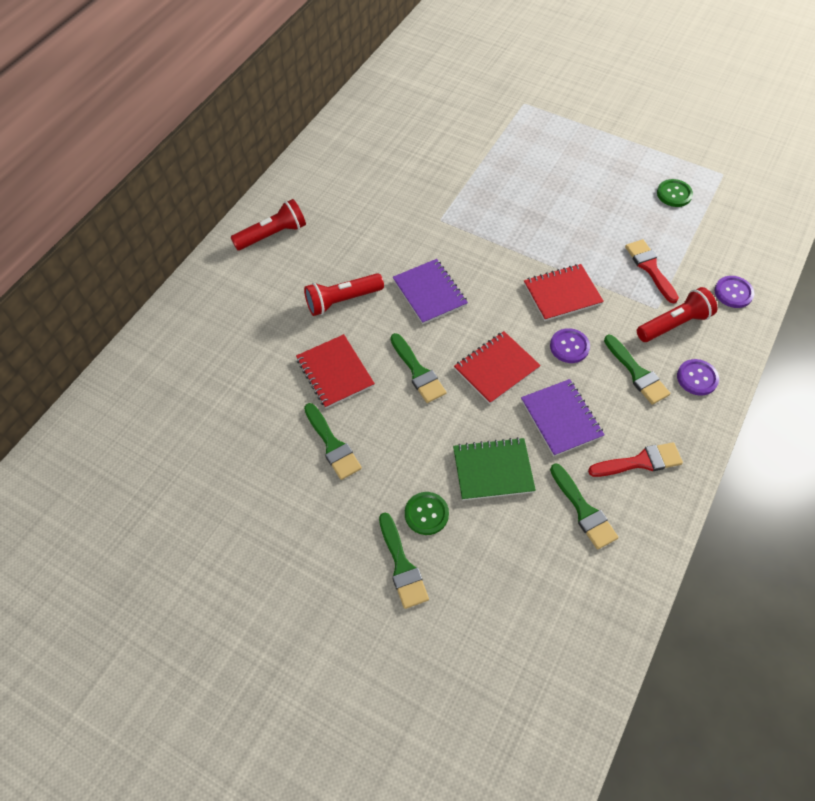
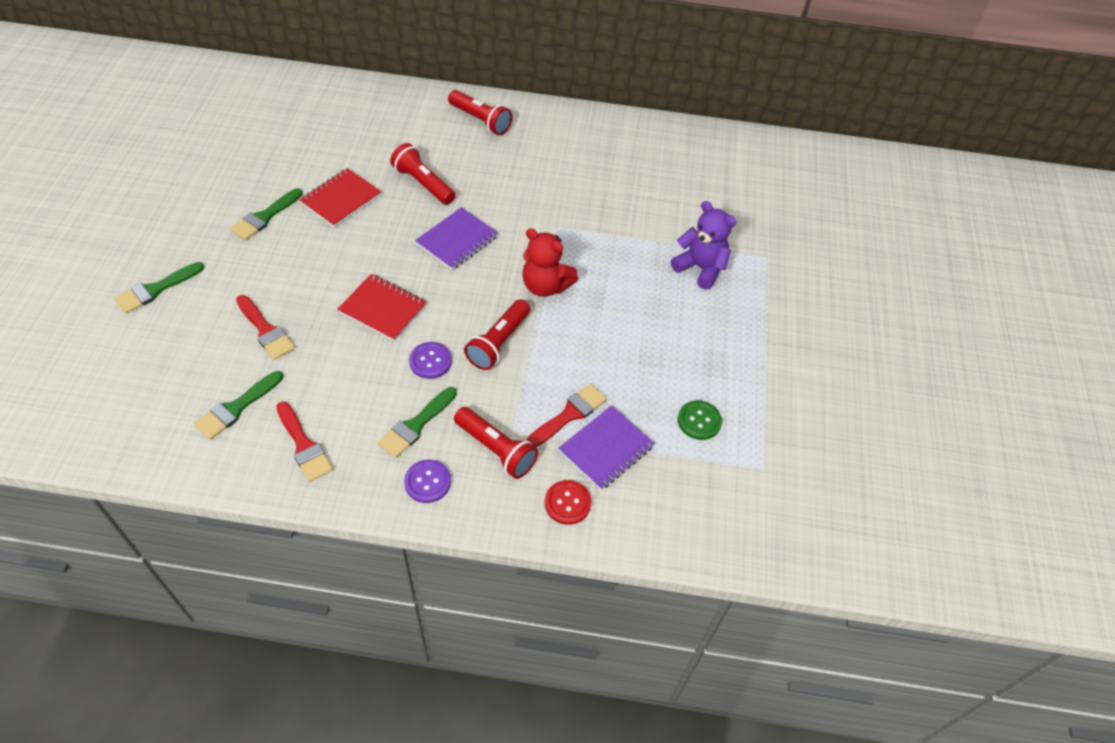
camera: 65 degrees right, 5 degrees down
green brush [390,333,446,403] -> none
green button [405,492,449,535] -> none
green notebook [453,437,536,500] -> red brush [236,295,295,360]
purple notebook [521,379,605,457] -> purple notebook moved to [558,405,654,490]
red notebook [524,264,604,321] -> red flashlight [464,299,530,370]
purple button [714,276,754,308] -> red button [545,480,591,525]
none -> red teddy bear [523,228,578,297]
none -> purple teddy bear [671,201,736,290]

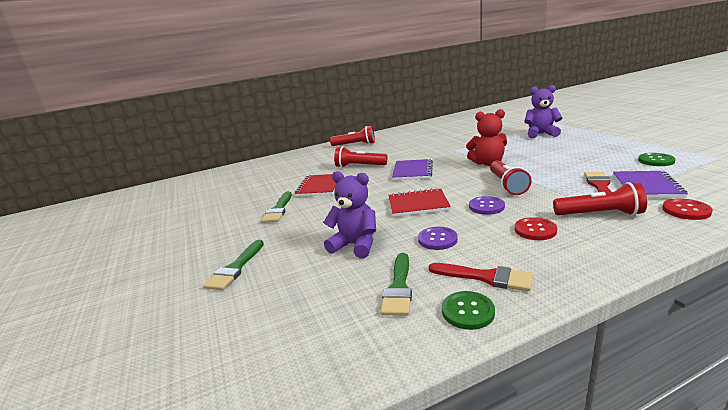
camera: 25 degrees left, 30 degrees down
red brush [236,295,295,360] -> purple teddy bear [323,171,376,258]
green brush [378,387,457,458] -> red button [515,217,557,240]
purple button [404,460,451,503] -> purple button moved to [418,227,458,250]
none -> green button [442,291,495,330]

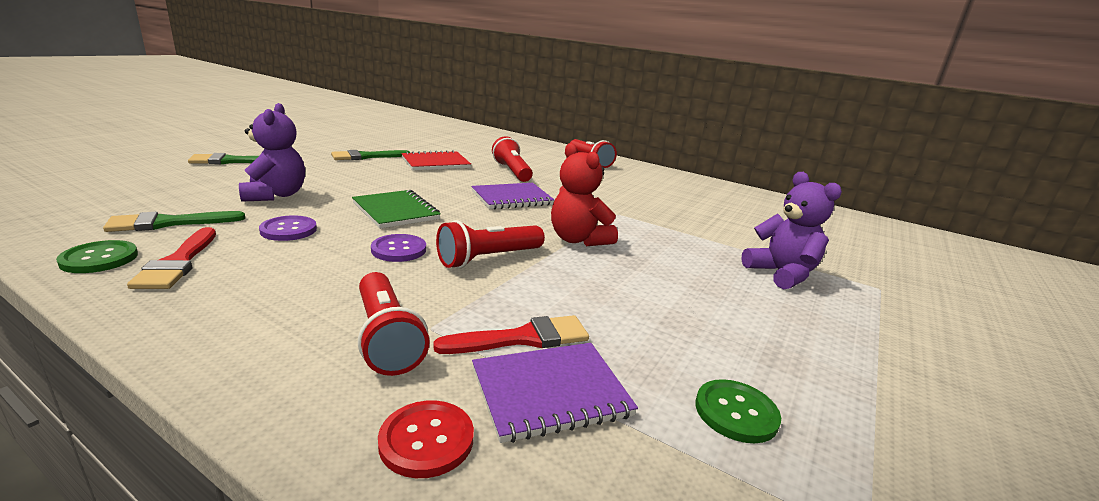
camera: 50 degrees right, 0 degrees up
red notebook [389,188,451,217] -> green notebook [352,190,441,229]
red button [515,217,557,240] -> none

